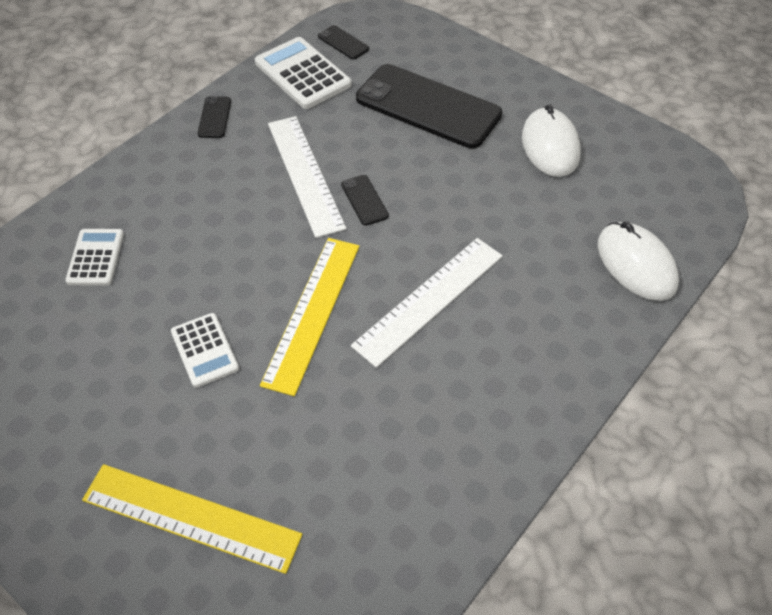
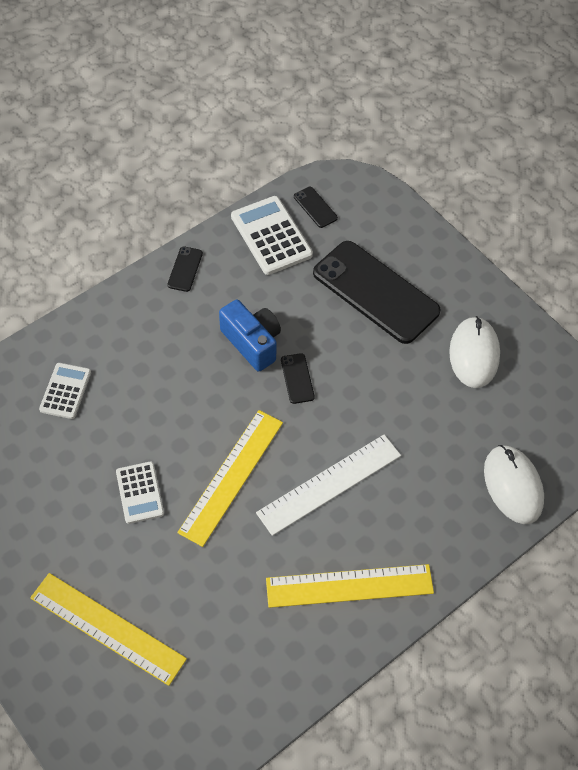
camera: 10 degrees right, 5 degrees up
white ruler [268,116,346,238] -> blue camera [219,300,281,372]
none -> yellow ruler [266,564,434,608]

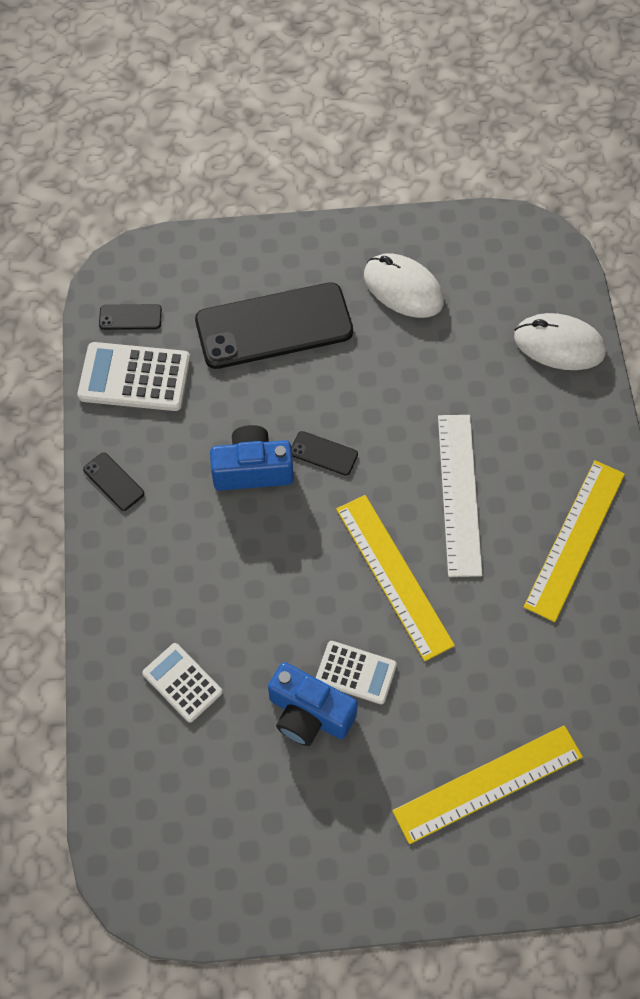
camera: 55 degrees left, 5 degrees up
none -> blue camera [268,662,358,746]

